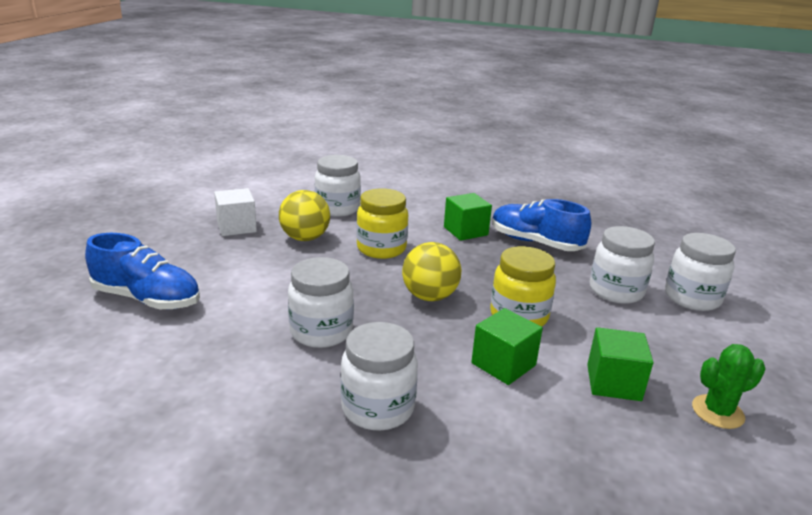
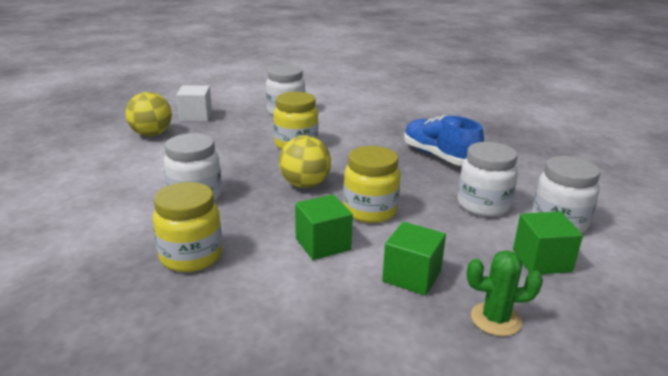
camera: 20 degrees right, 0 degrees up
blue shoe [85,233,200,309] -> none
yellow ball [279,190,330,241] -> yellow ball moved to [125,92,172,136]
white jar [341,322,418,431] -> yellow jar [153,182,222,272]
green cube [444,193,492,241] -> green cube moved to [513,212,583,274]

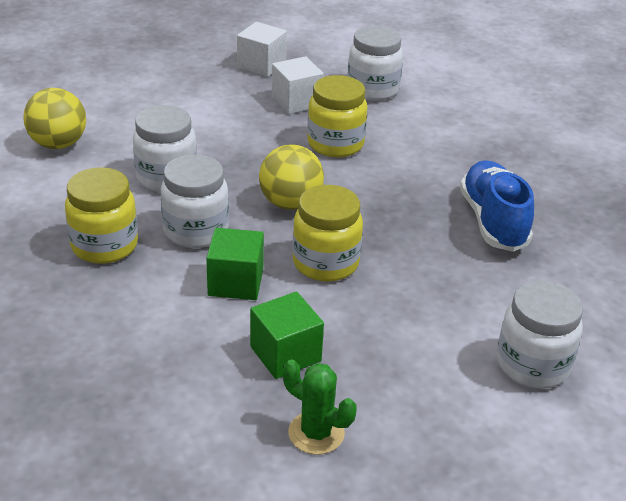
camera: 30 degrees right, 10 degrees up
yellow ball [125,92,172,136] -> yellow ball moved to [23,88,86,149]
white jar [458,142,518,217] -> white jar moved to [161,154,229,248]
green cube [513,212,583,274] -> none
none -> white cube [272,56,324,114]

